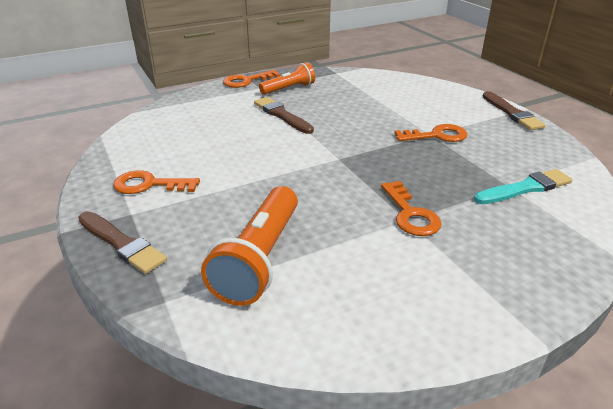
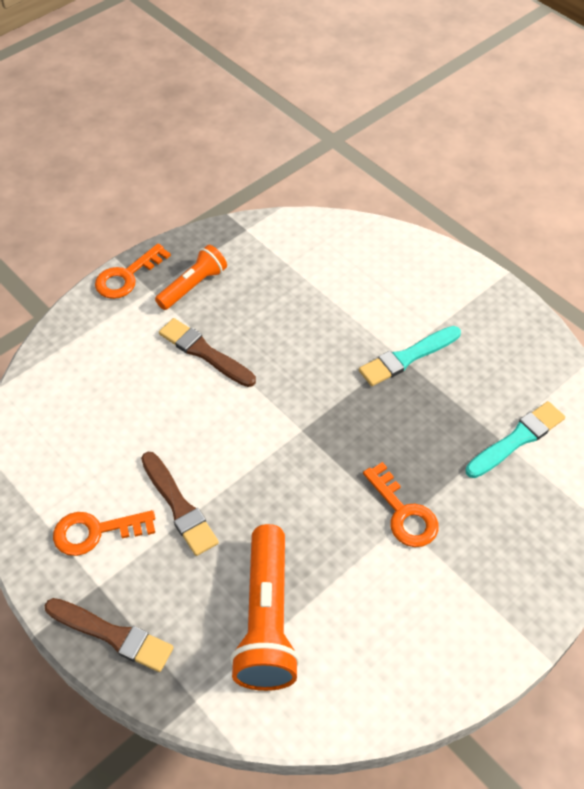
camera: 15 degrees left, 20 degrees up
orange key [394,124,467,142] -> turquoise brush [359,326,461,386]
brown brush [482,91,546,130] -> brown brush moved to [141,452,219,556]

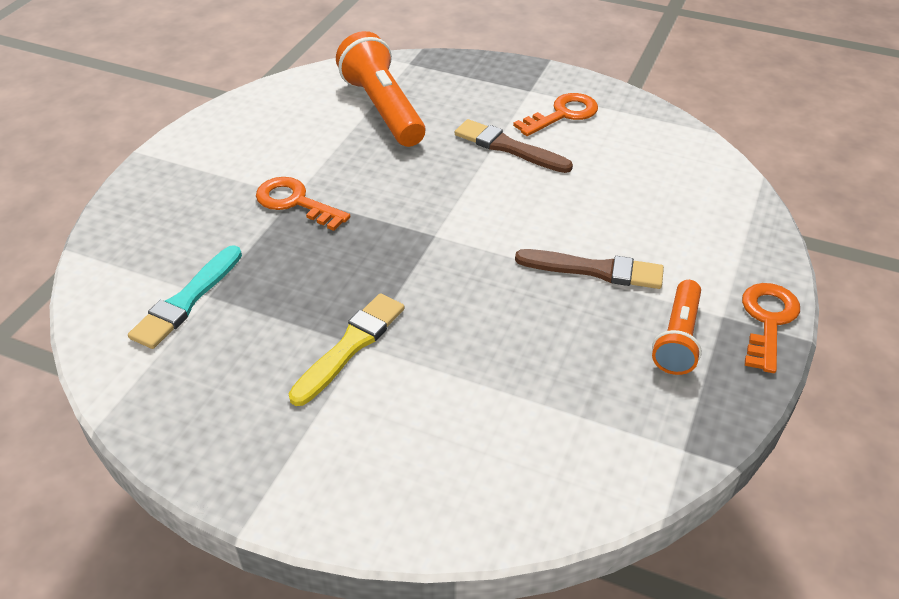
camera: 155 degrees right, 10 degrees down
brown brush [44,598,174,672] -> none
turquoise brush [359,326,461,386] -> yellow brush [288,293,405,406]

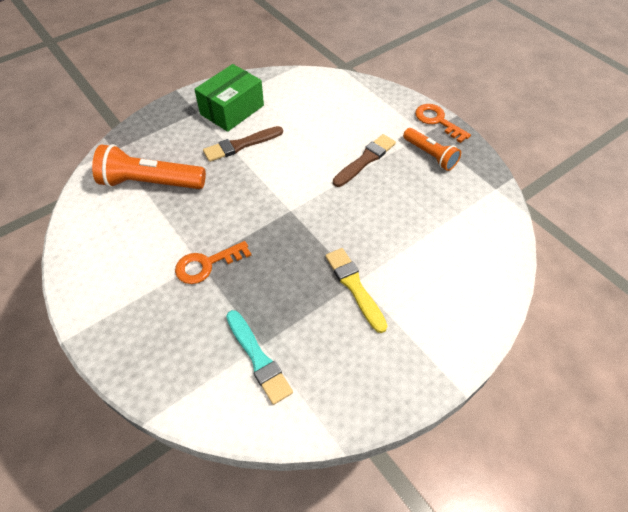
camera: 60 degrees left, 10 degrees up
orange key [513,93,598,136] -> green box [194,64,264,132]

